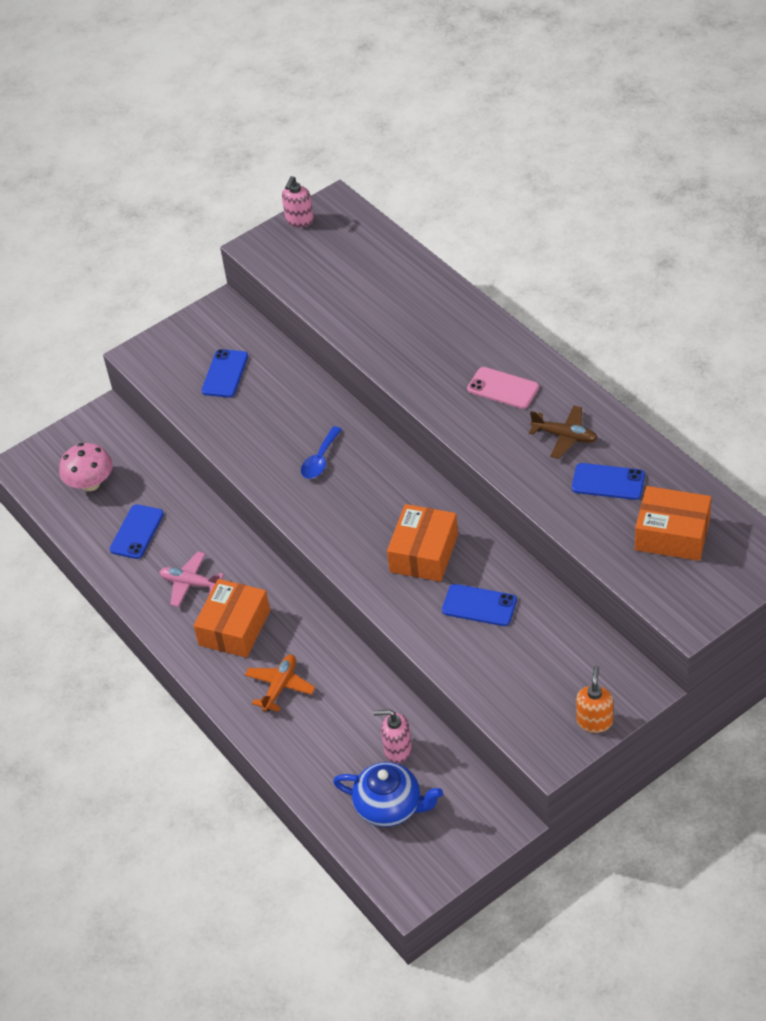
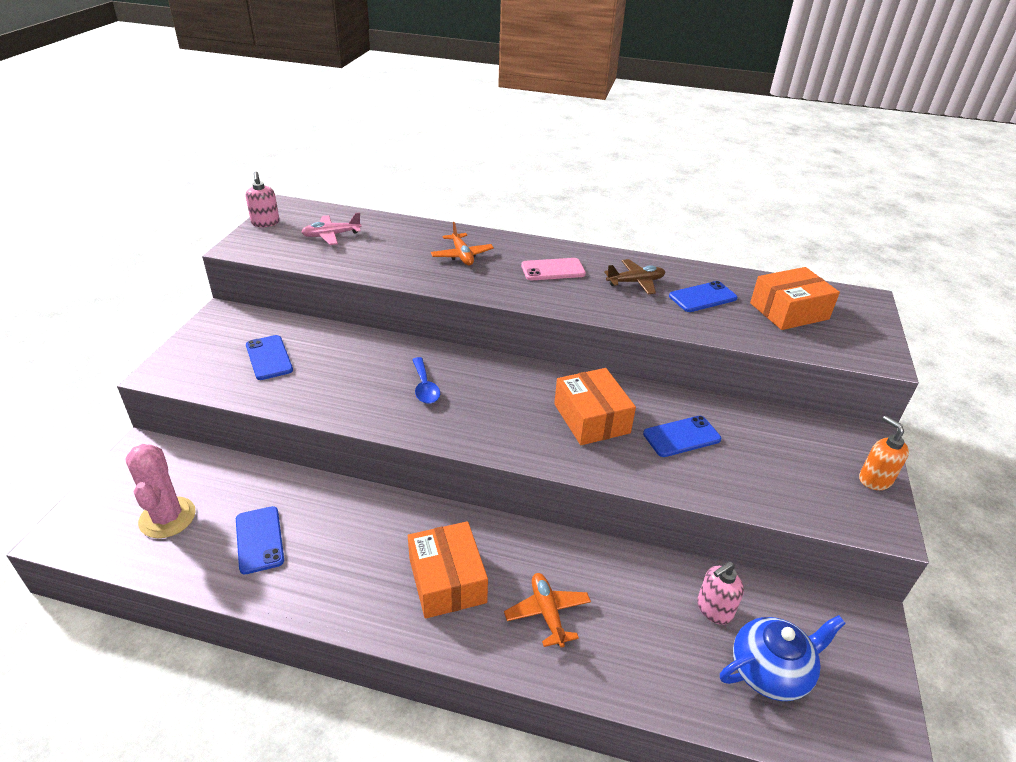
camera: 45 degrees left, 10 degrees down
pink mushroom [59,443,113,491] -> pink cactus [126,444,196,538]
pink plane [159,552,224,607] -> pink plane moved to [301,212,362,245]
none -> orange plane [431,222,494,265]

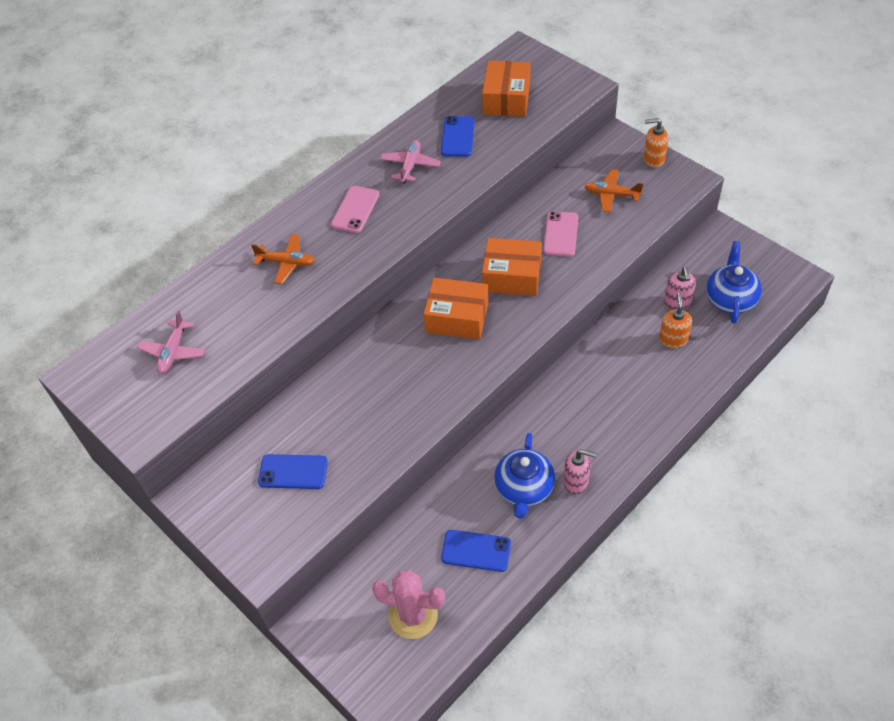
camera: 55 degrees left, 15 degrees up
pink soap dispenser [246,171,280,227] -> pink soap dispenser moved to [563,449,597,494]
orange box [408,521,488,619] -> orange box moved to [423,278,489,340]
blue spoon [412,357,440,404] -> none
orange plane [504,573,591,648] -> orange plane moved to [584,169,643,212]
brown plane [604,259,665,294] -> pink plane [380,140,441,183]
blue phone [643,416,721,457] -> pink phone [543,211,578,257]
none -> blue teapot [494,433,555,519]
none -> orange soap dispenser [659,293,692,348]

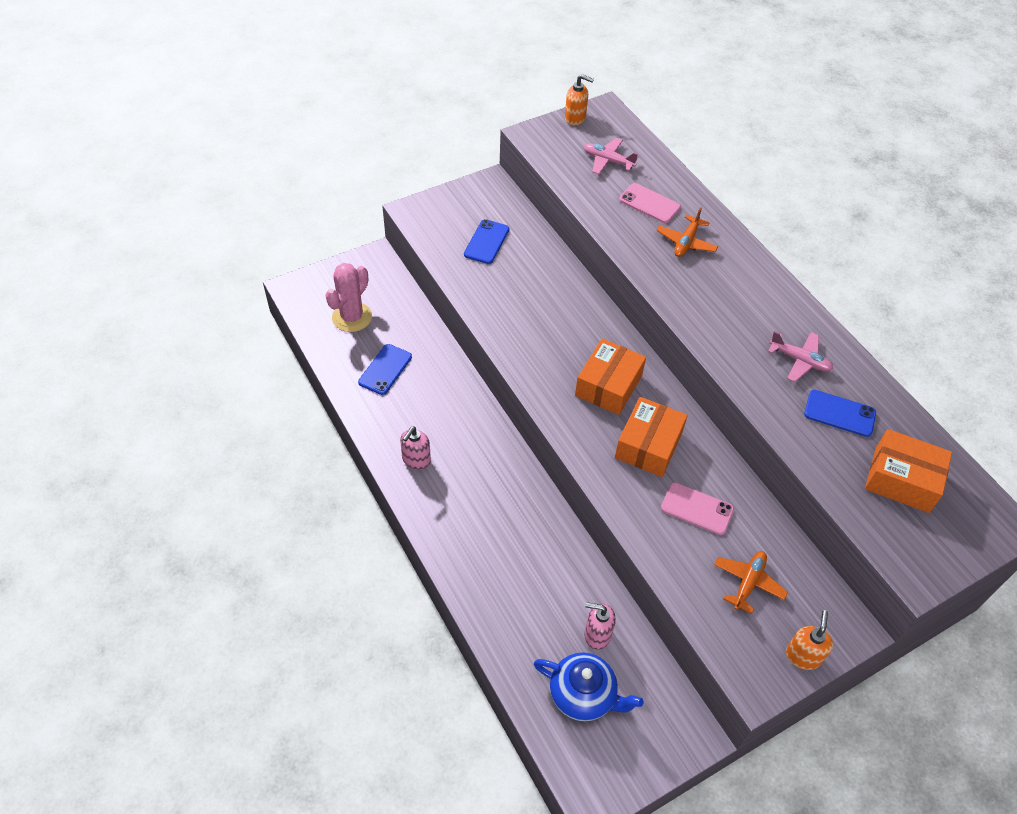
camera: 100 degrees right, 0 degrees up
pink phone [331,186,380,233] -> pink phone moved to [619,183,681,223]
blue teapot [494,433,555,519] -> none
orange soap dispenser [659,293,692,348] -> orange soap dispenser moved to [565,74,594,126]

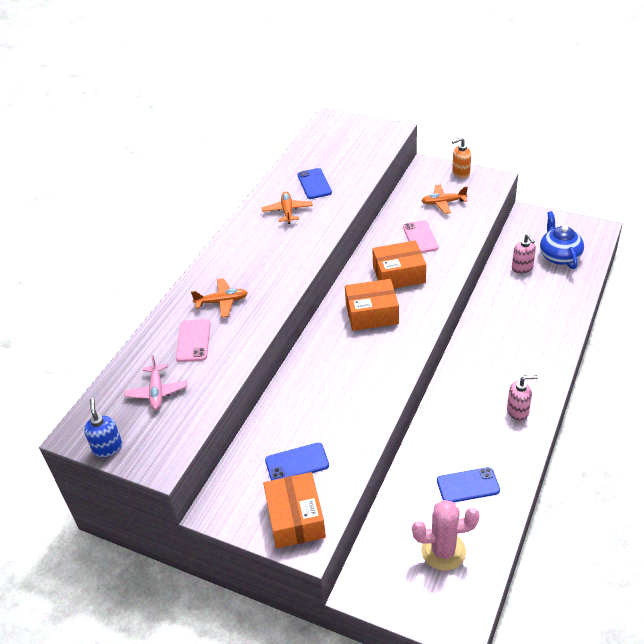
camera: 120 degrees left, 10 degrees down
orange soap dispenser [565,74,594,126] -> blue soap dispenser [84,398,122,457]
pink plane [768,331,833,382] -> orange plane [262,191,313,224]
orange box [865,429,952,513] -> orange box moved to [263,472,326,548]

